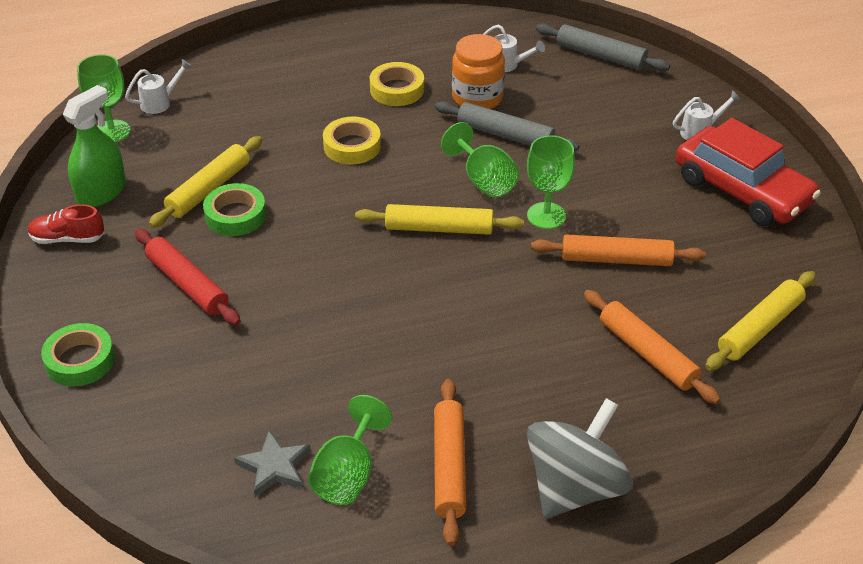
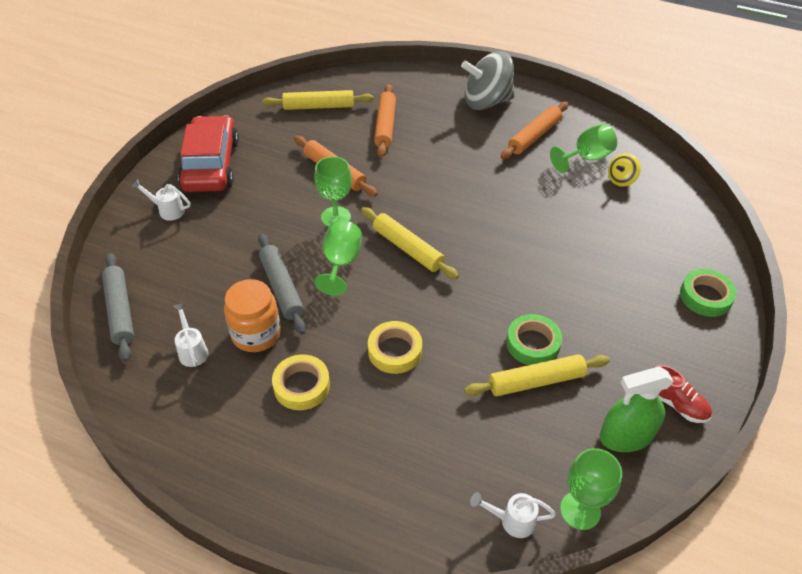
camera: 140 degrees left, 5 degrees up
red rolling pin [135,229,241,325] -> none
grey star [234,431,311,497] -> yellow spinning top [608,153,641,187]

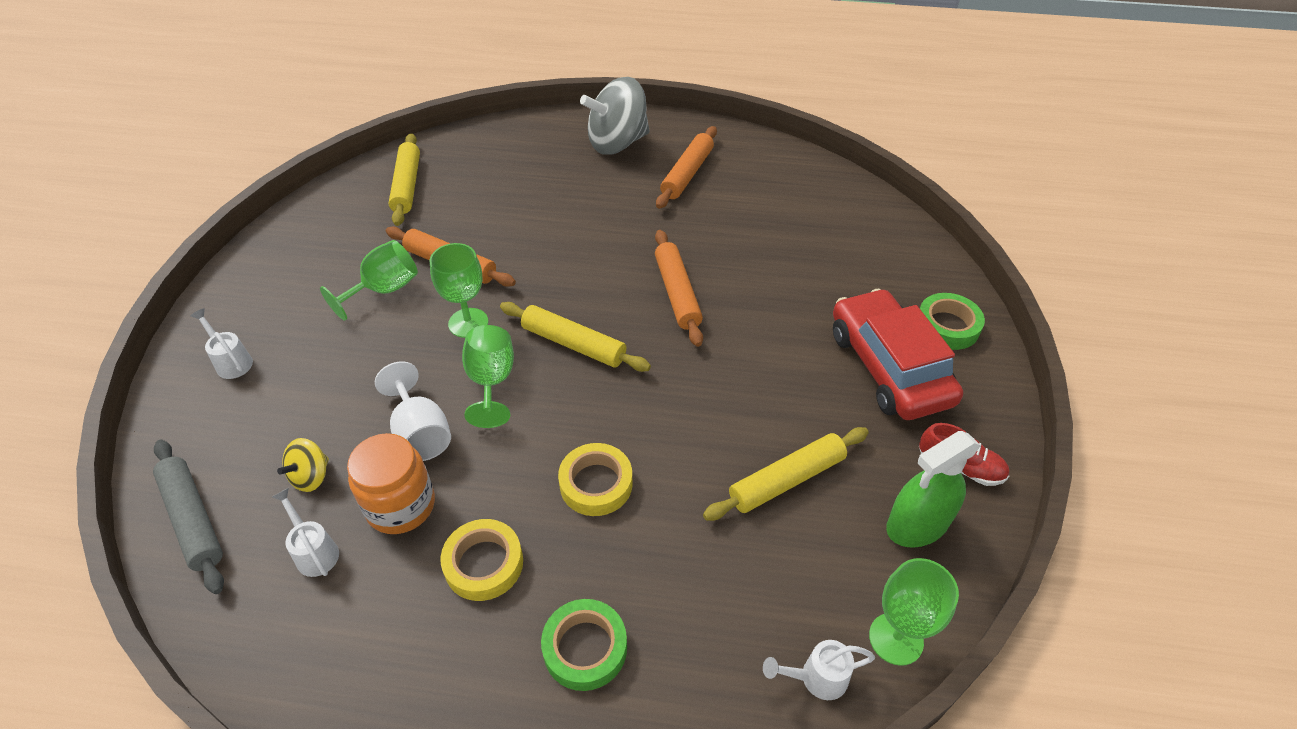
camera: 15 degrees left, 0 degrees up
white watering can [132,179,191,221] -> white watering can turned 45 degrees clockwise [190,309,253,379]
red car [178,115,239,192] -> red car moved to [833,289,963,420]
grey rolling pin [258,234,306,335] -> white goblet [375,361,451,461]
yellow rolling pin [262,90,374,110] -> yellow rolling pin turned 75 degrees counterclockwise [389,133,420,226]
orange rolling pin [374,84,396,158] -> orange rolling pin moved to [655,230,703,347]
green tape [506,314,562,365] -> green tape moved to [541,599,627,691]
green goblet [550,124,617,173] -> green goblet moved to [320,240,418,321]
yellow spinning top [608,153,641,187] -> yellow spinning top moved to [277,438,329,492]

